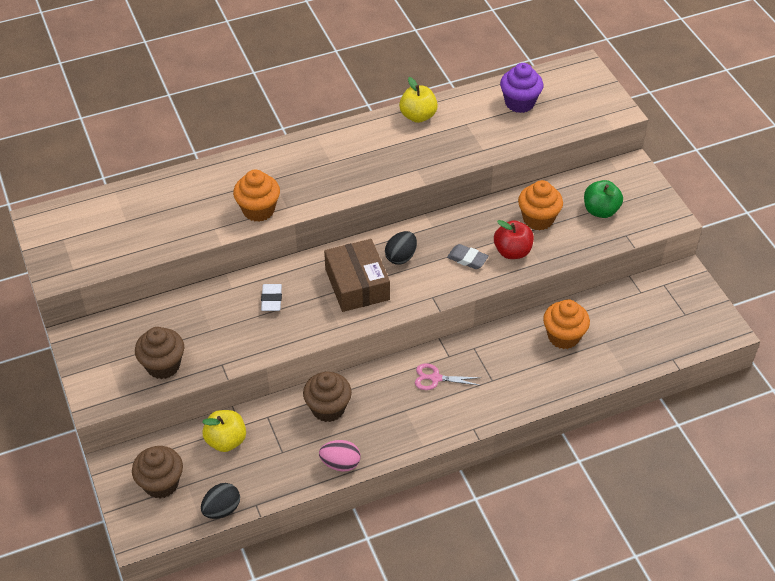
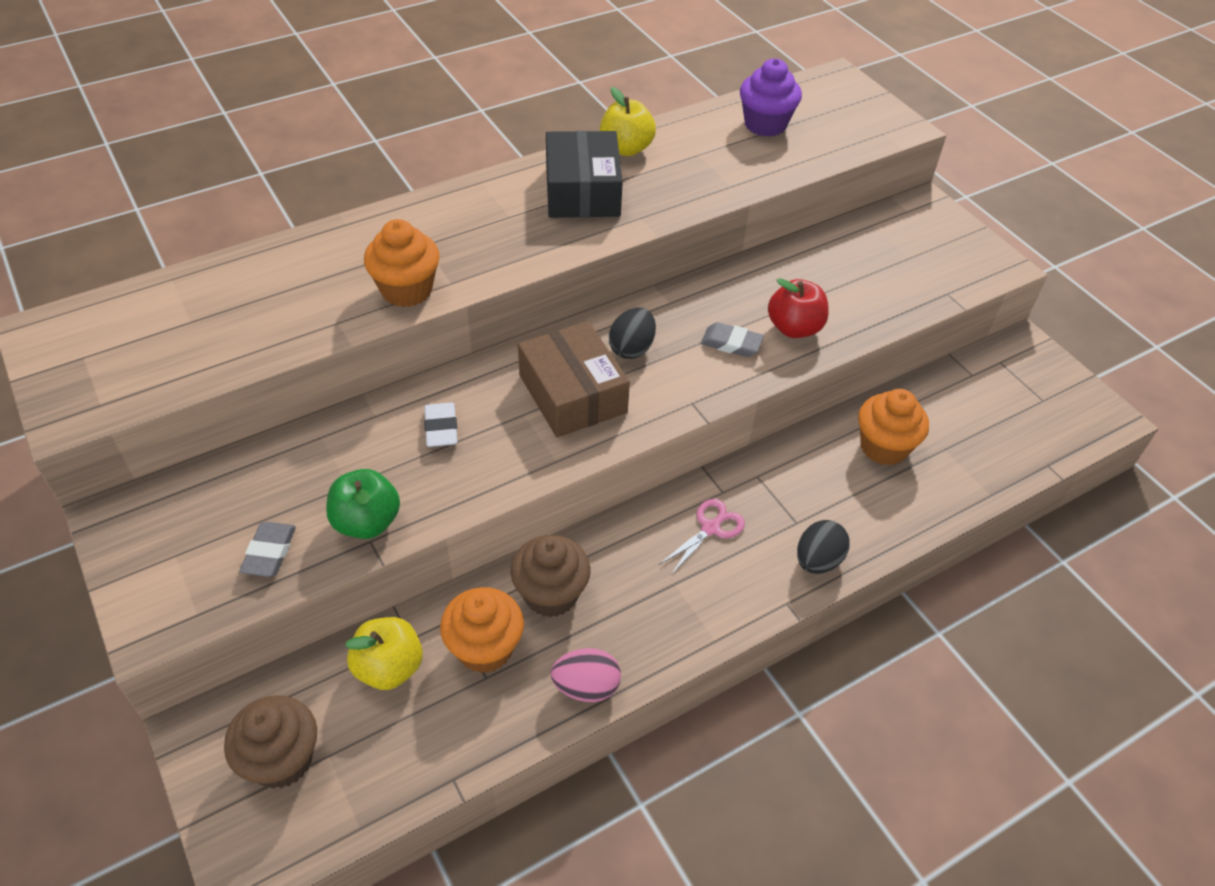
camera: 10 degrees left, 0 degrees up
brown cupcake [135,327,184,379] -> grey eraser [239,522,296,577]
black egg [201,483,240,519] -> black egg moved to [797,520,850,574]
pink scissors [415,363,481,390] -> pink scissors turned 135 degrees clockwise [659,499,745,575]
orange cupcake [518,180,563,230] -> orange cupcake moved to [440,587,524,673]
green apple [584,180,623,218] -> green apple moved to [326,469,400,539]
none -> black box [546,131,623,218]

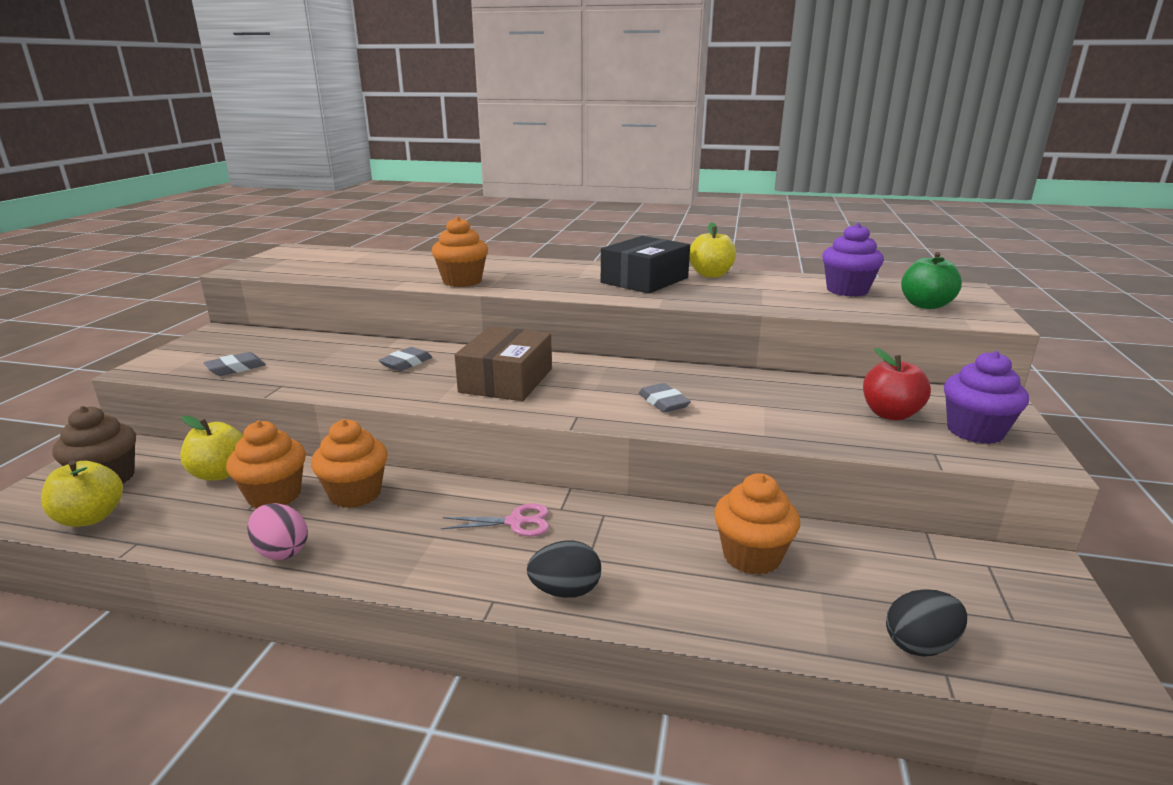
camera: 45 degrees right, 25 degrees down
green apple [326,469,400,539] -> green apple moved to [901,252,962,309]
white eraser [424,402,458,447] -> grey eraser [378,347,432,371]
brown cupcake [510,535,590,617] -> orange cupcake [311,419,388,508]
black egg [609,308,656,359] -> black egg moved to [886,590,967,657]
red apple [768,278,829,338] -> red apple moved to [863,348,931,421]
none -> yellow apple [41,460,123,527]
none -> purple cupcake [944,351,1029,444]

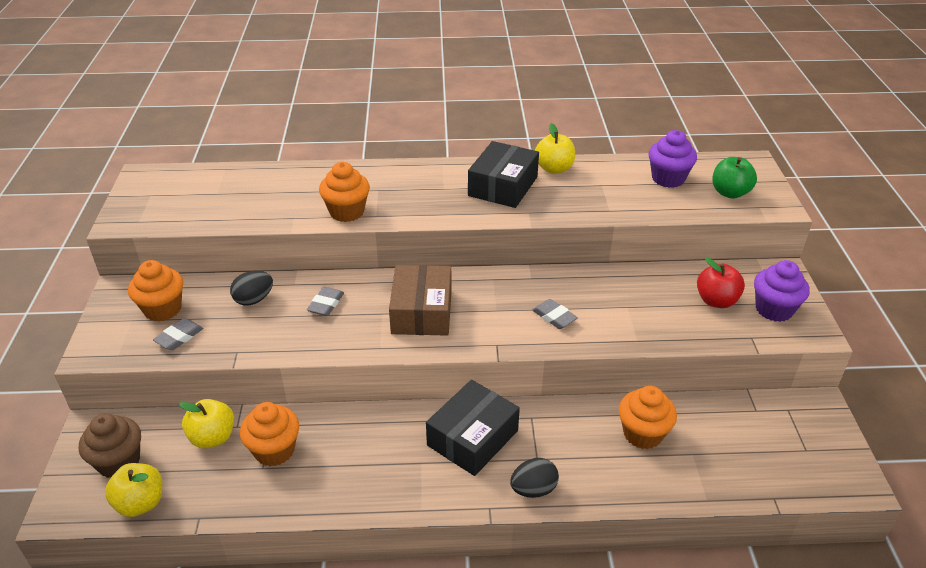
camera: 15 degrees left, 15 degrees up
pink egg [247,503,308,560] -> none
orange cupcake [311,419,388,508] -> orange cupcake moved to [128,260,183,322]
pink scissors [441,504,549,537] -> black box [426,380,520,476]
black egg [886,590,967,657] -> black egg moved to [230,271,273,306]

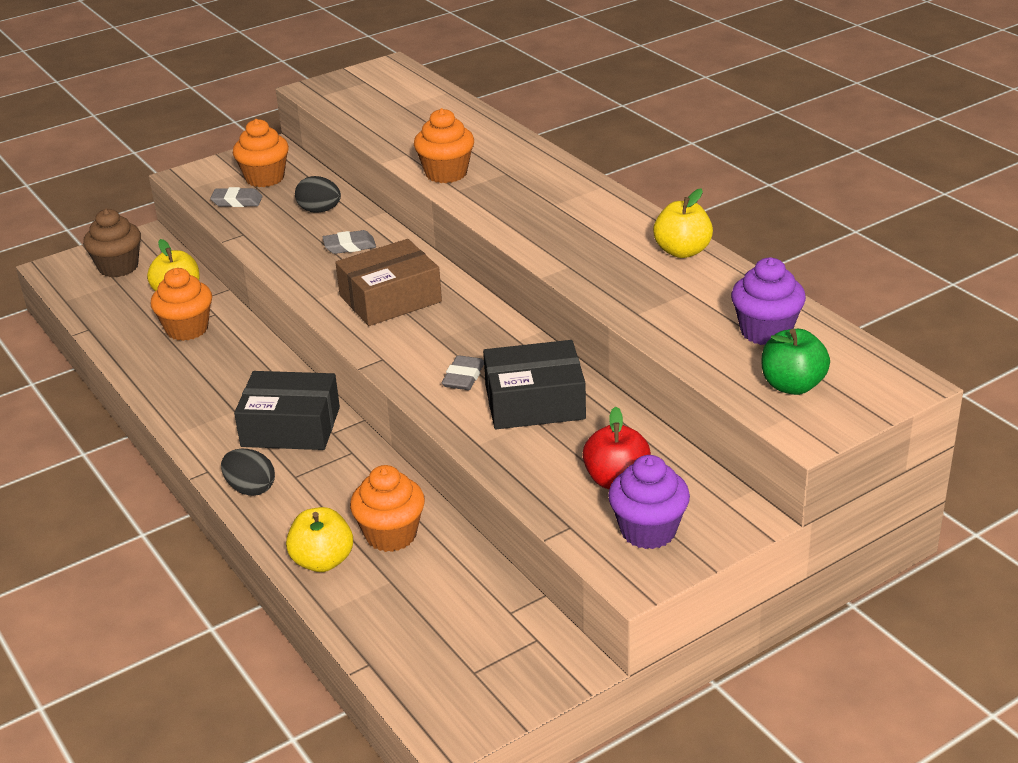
camera: 60 degrees right, 5 degrees down
yellow apple [105,463,162,517] -> yellow apple moved to [286,507,353,572]
black box [468,141,539,208] -> black box moved to [483,340,586,429]

